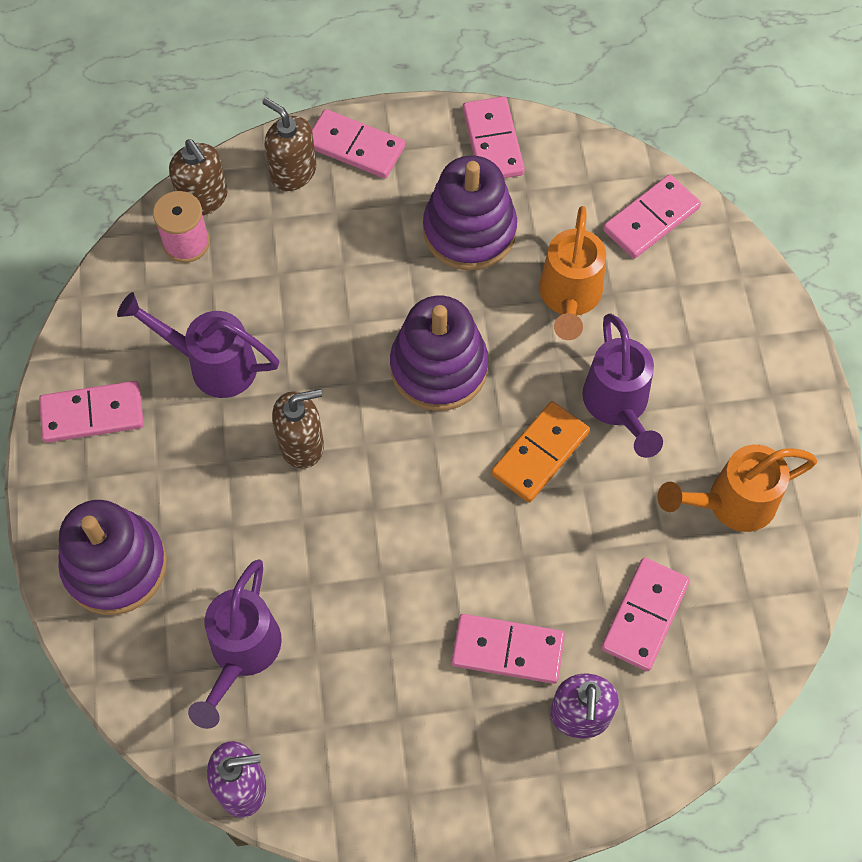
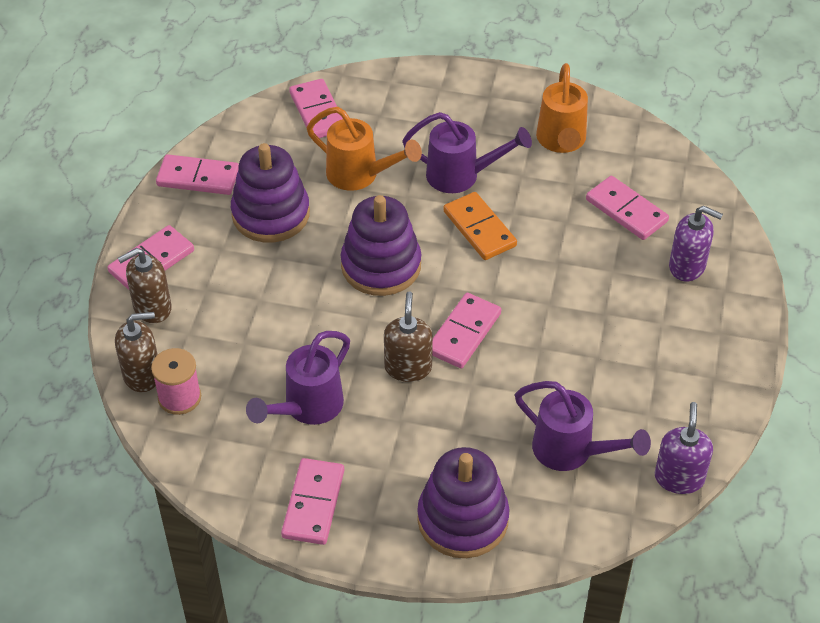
camera: 70 degrees left, 15 degrees down
pink domino [452,614,565,684] -> pink domino moved to [432,293,501,368]

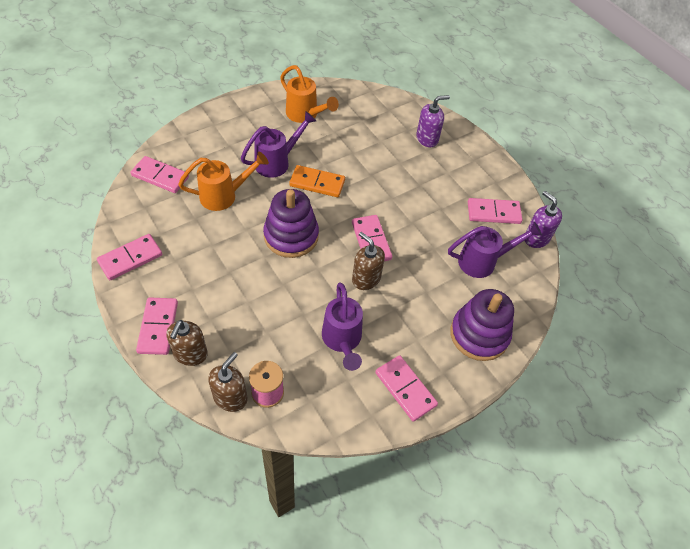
camera: 50 degrees left, 5 degrees up
purple stacking toy [231,143,310,243] -> none
pink domino [586,176,669,240] -> pink domino moved to [468,198,522,224]

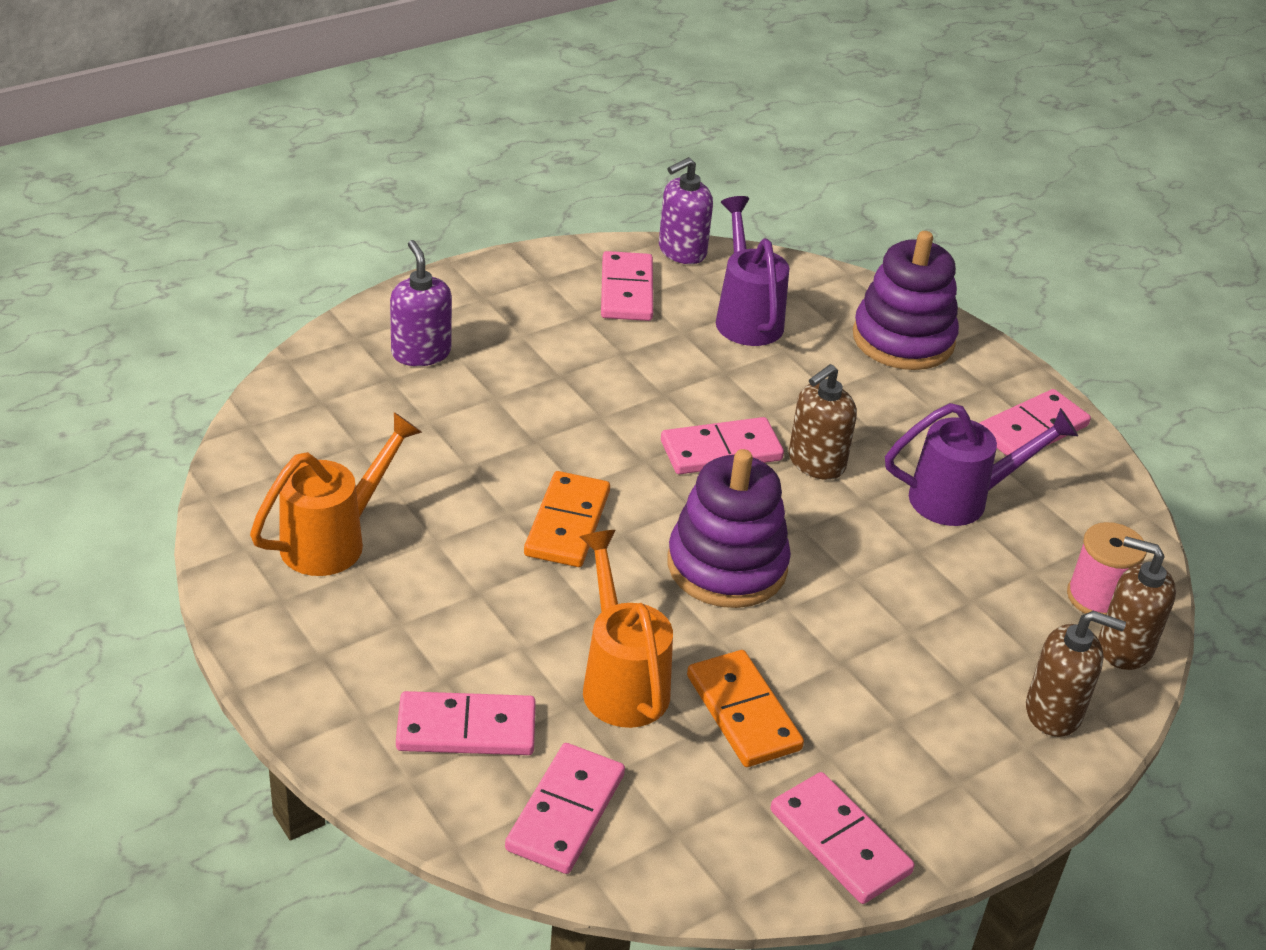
camera: 90 degrees left, 15 degrees down
pink domino [136,297,178,355] -> pink domino moved to [396,691,536,755]
purple watering can [241,111,316,178] -> none
none -> orange domino [687,650,804,767]

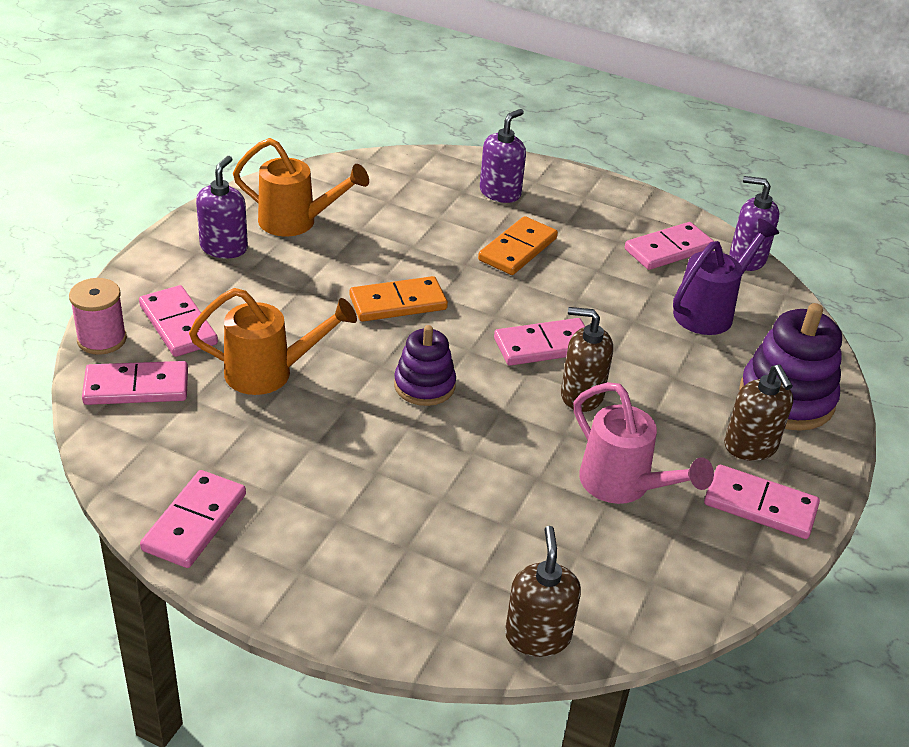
camera: 60 degrees right, 0 degrees up
orange watering can [580,530,673,728] -> orange watering can turned 45 degrees clockwise [189,288,357,395]
pink domino [661,417,784,474] -> pink domino turned 60 degrees counterclockwise [494,318,585,366]
purple stacking toy [668,449,791,608] -> purple stacking toy [394,325,456,406], size x0.63
orange domino [687,650,804,767] -> orange domino moved to [478,216,558,275]
purple watering can [885,403,1078,526] -> pink watering can [574,382,714,504]
brown soap dispenser [1026,611,1126,737] -> brown soap dispenser moved to [724,365,793,461]
pink spool [1067,522,1147,615] -> pink spool moved to [69,278,127,355]
none -> purple soap dispenser [196,156,248,259]

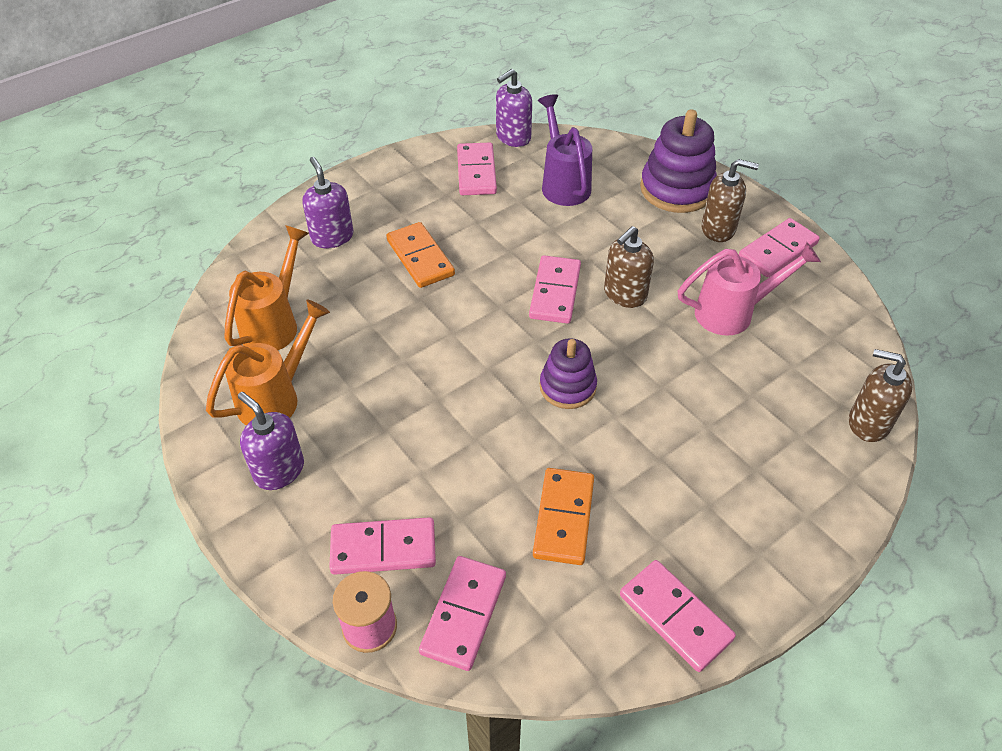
camera: 60 degrees left, 10 degrees up
orange watering can [189,288,357,395] -> orange watering can moved to [225,225,309,350]
orange domino [350,276,448,322] -> orange domino moved to [533,468,594,565]

